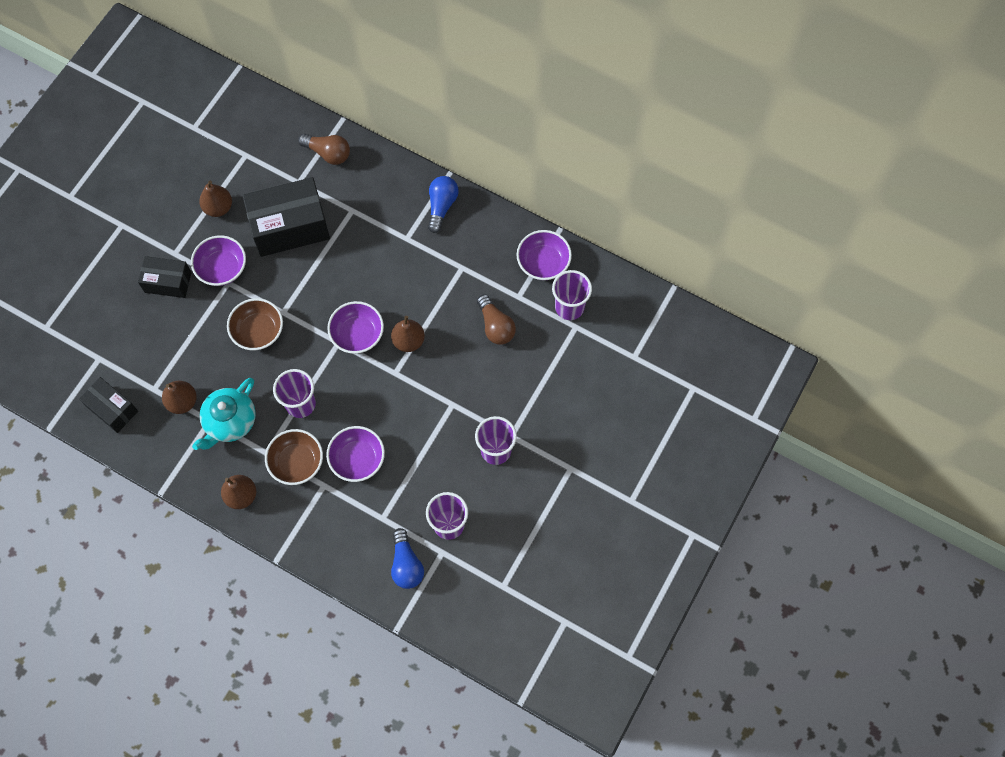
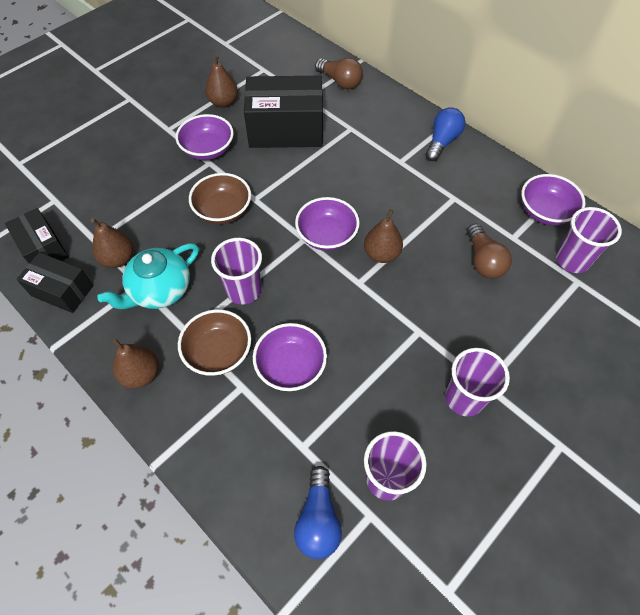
camera: 15 degrees right, 10 degrees down
black box [138,256,192,298] -> black box moved to [16,252,93,313]

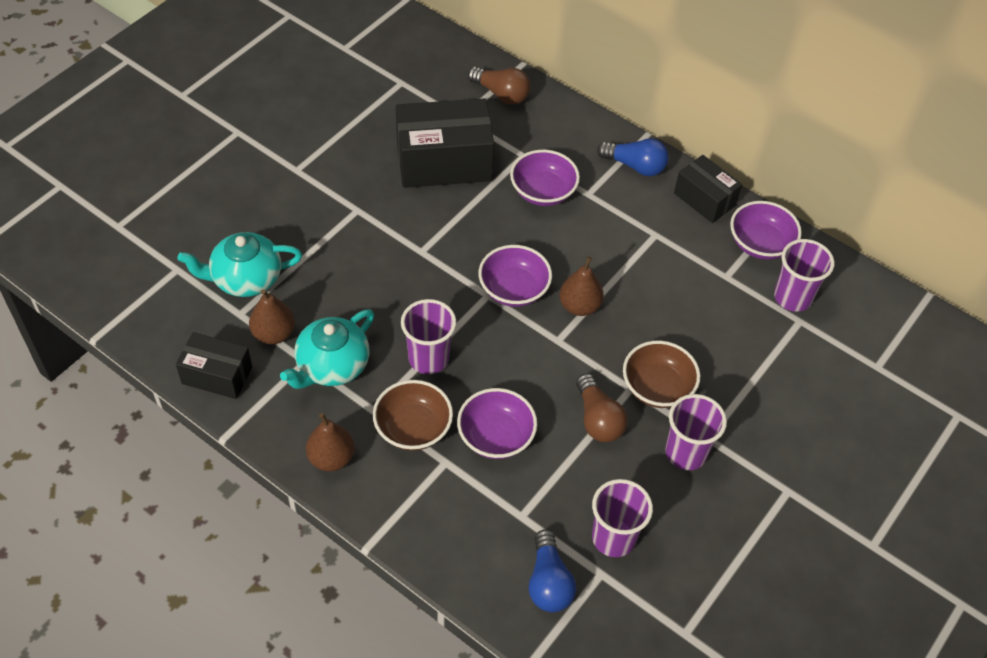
camera: 10 degrees left, 5 degrees down
black box [5,208,69,263] -> black box moved to [674,155,742,223]
purple bowl [175,114,234,160] -> purple bowl moved to [510,150,580,206]
brown bowl [189,173,251,224] -> brown bowl moved to [623,341,700,408]
brown pear [205,54,238,108] -> none
blue light bulb [425,107,465,161] -> blue light bulb turned 90 degrees clockwise [597,138,669,176]
brown light bulb [467,223,512,279] -> brown light bulb moved to [576,373,628,442]
none -> turquoise teapot [177,232,302,297]

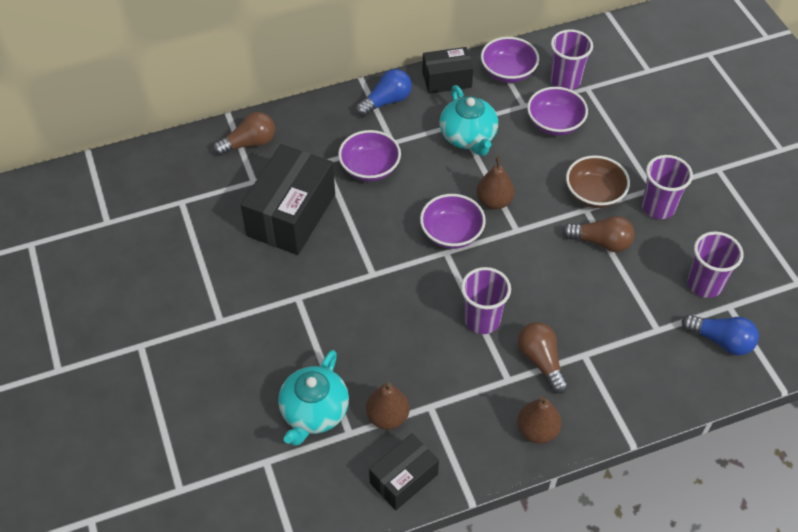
camera: 55 degrees left, 0 degrees up
turquoise teapot [280,309,374,389] -> turquoise teapot moved to [440,85,498,156]
brown bowl [373,380,453,451] -> brown light bulb [518,322,568,394]
purple bowl [457,388,537,459] -> purple bowl moved to [527,87,588,136]

